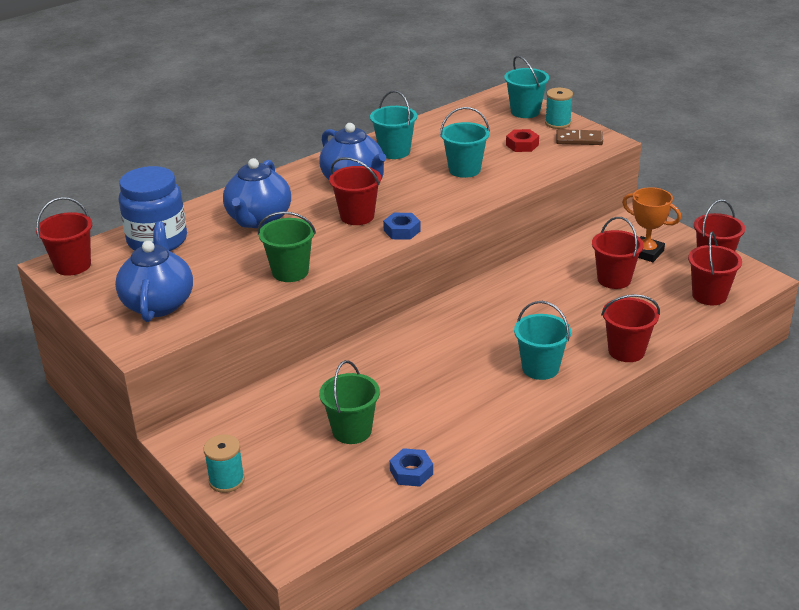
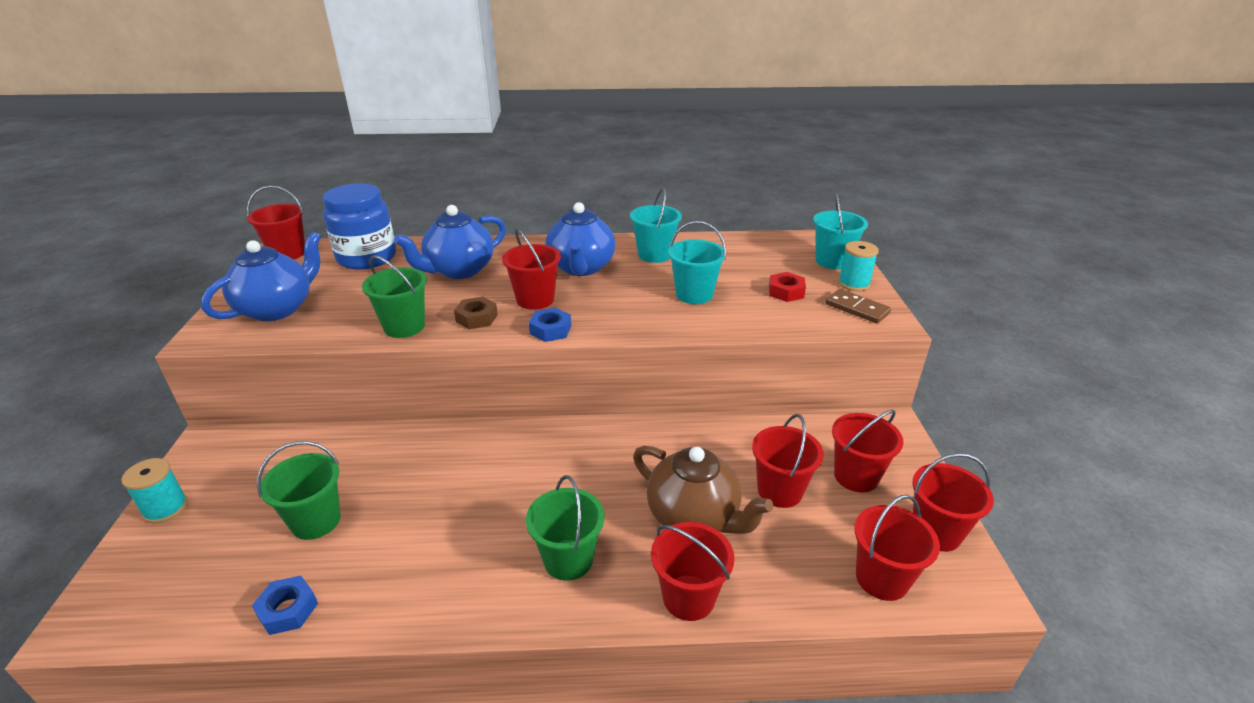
camera: 35 degrees right, 0 degrees up
turquoise bucket [514,301,571,380] -> green bucket [526,475,604,581]
orange trophy [622,187,681,262] -> red bucket [832,410,904,493]
none -> brown nut [454,297,498,329]
none -> brown teapot [633,446,773,534]

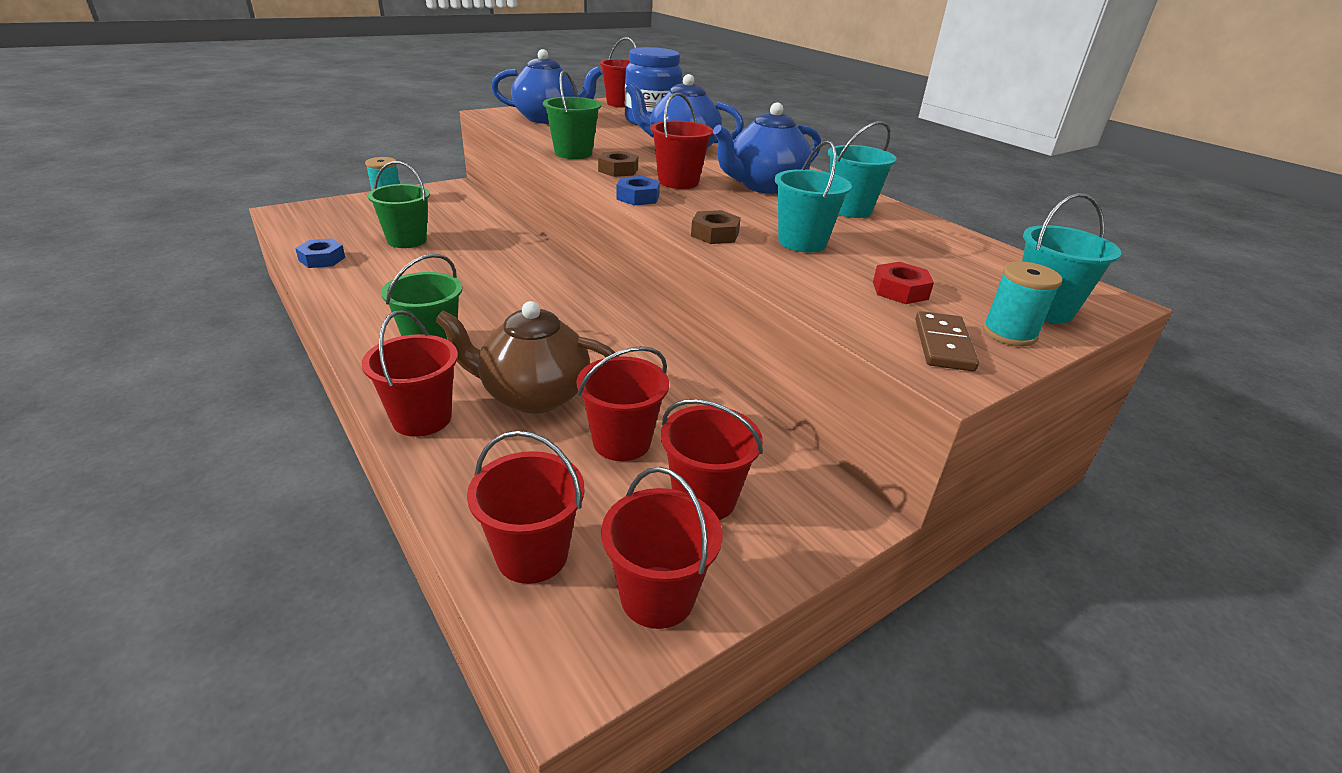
camera: 55 degrees right, 0 degrees up
brown teapot [633,446,773,534] -> brown teapot turned 90 degrees clockwise [434,301,620,414]
none -> brown nut [691,210,741,244]

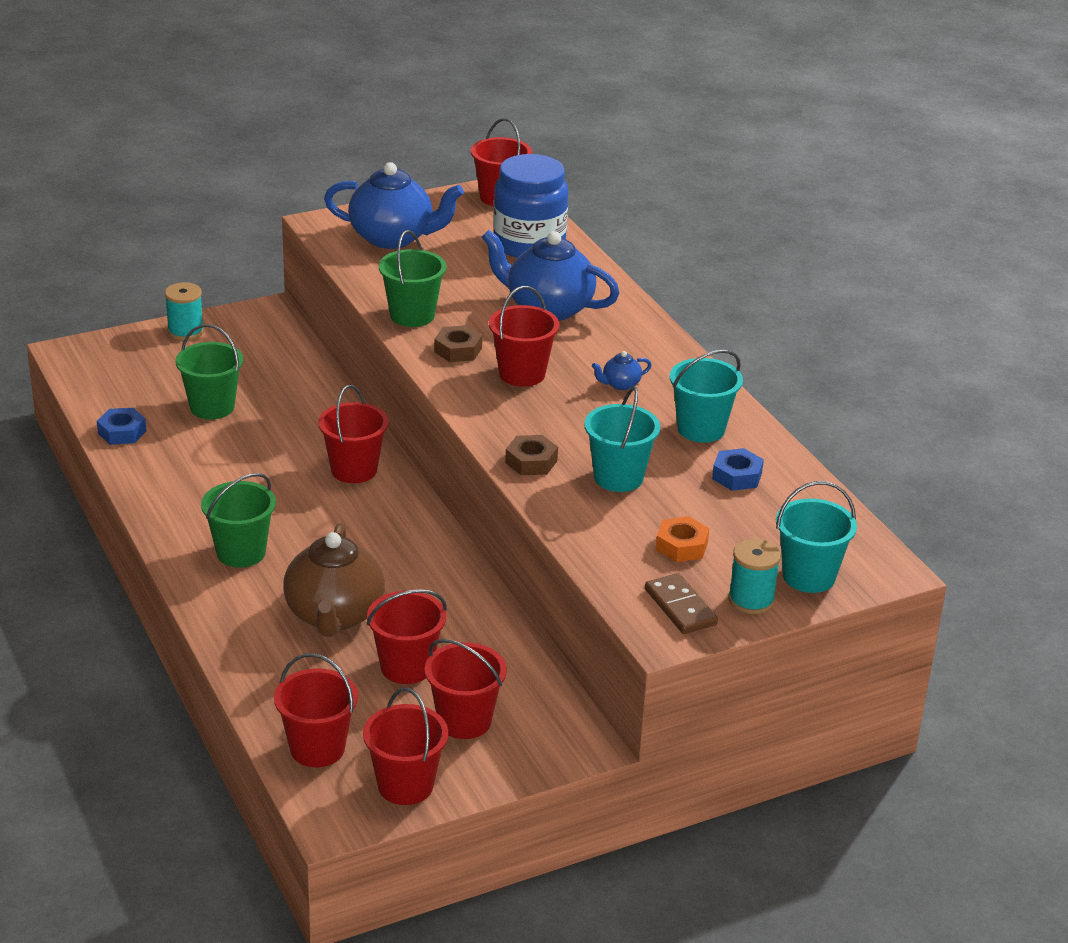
camera: 10 degrees right, 0 degrees up
red bucket [362,310,458,437] -> red bucket moved to [318,385,388,483]
brown teapot [434,301,620,414] -> brown teapot turned 105 degrees counterclockwise [283,523,385,637]
blue nut [616,176,660,205] -> blue nut moved to [712,448,764,491]
blue teapot [713,102,821,194] -> blue teapot [592,351,652,390], size x0.42
red nut [873,262,934,304] -> orange nut [656,516,709,562]
brown domino [915,311,979,371] -> brown domino turned 45 degrees counterclockwise [645,573,718,634]

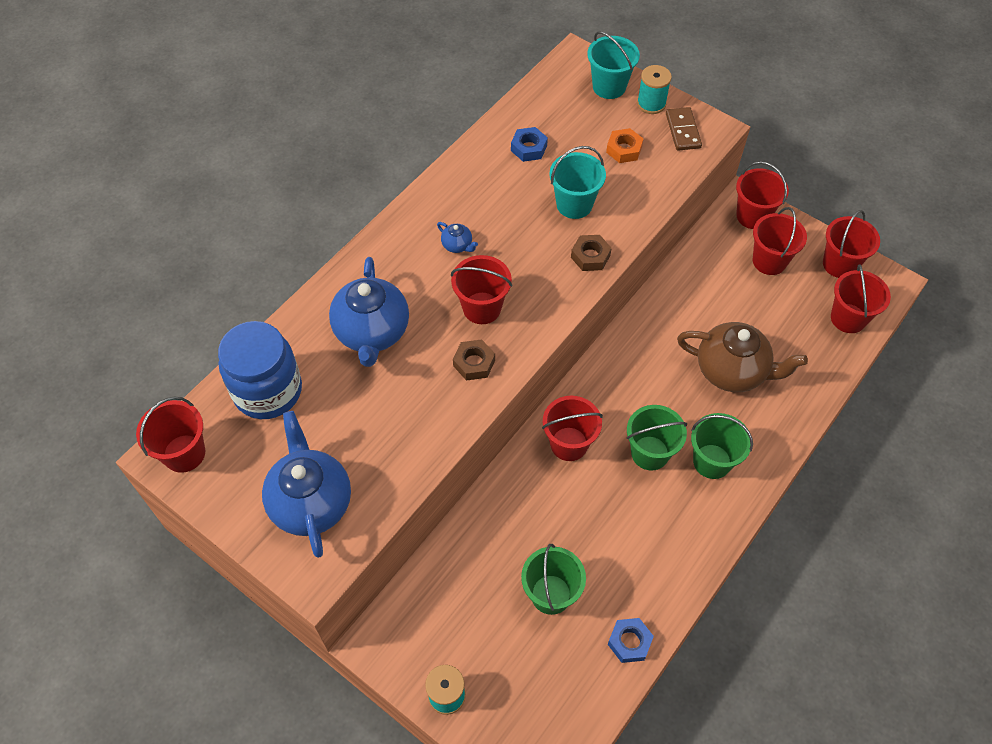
camera: 115 degrees left, 25 degrees up
brown teapot [283,523,385,637] -> brown teapot turned 45 degrees clockwise [677,322,808,392]
red bucket [366,589,447,684] -> red bucket moved to [736,162,789,229]
green bucket [379,230,446,327] -> green bucket moved to [627,405,687,471]
brown domino [645,573,718,634] -> brown domino turned 45 degrees counterclockwise [666,107,702,151]
turquoise bucket [670,349,743,443] -> none

